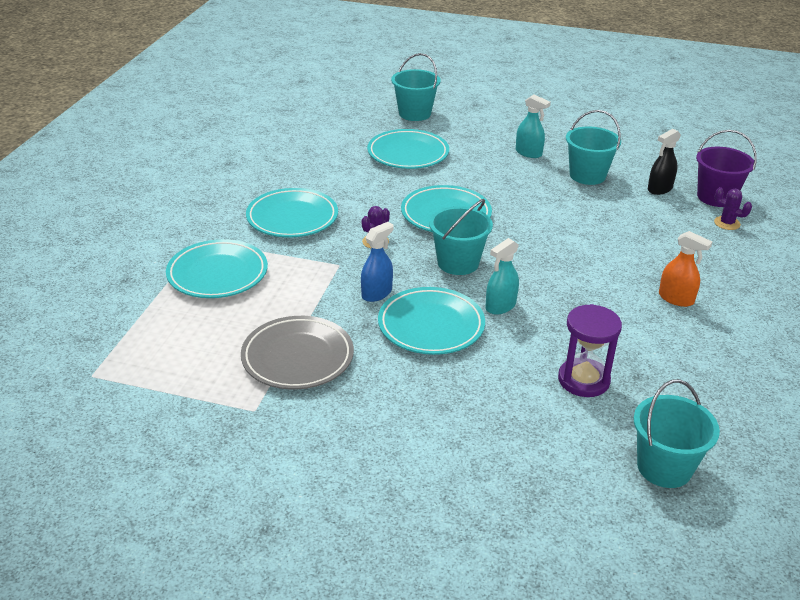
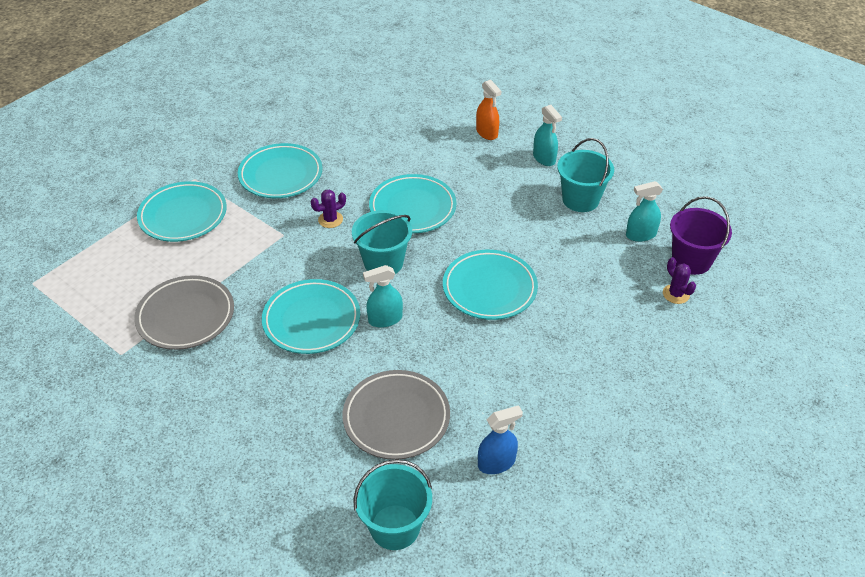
camera: 25 degrees right, 10 degrees up
blue spray bottle [361,222,394,302] -> blue spray bottle moved to [478,405,523,474]
turquoise plate [367,129,449,169] -> turquoise plate moved to [443,250,538,320]
turquoise bucket [391,53,441,121] -> none
purple hourglass [558,304,622,397] -> grey plate [342,370,450,460]
black spray bottle [648,129,681,195] -> turquoise spray bottle [626,181,663,242]
orange spray bottle [659,231,712,307] -> orange spray bottle moved to [476,80,501,140]

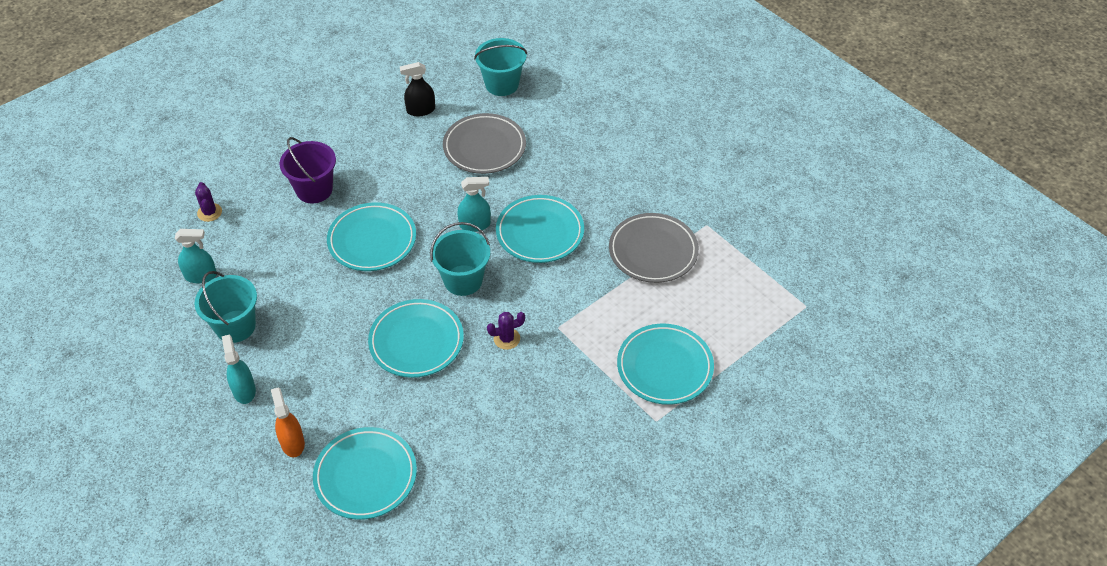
camera: 170 degrees left, 5 degrees up
turquoise plate [238,143,322,198] -> turquoise plate moved to [313,427,417,520]
blue spray bottle [478,405,523,474] -> black spray bottle [400,62,435,116]
purple bucket [670,196,732,275] -> purple bucket moved to [279,137,336,204]

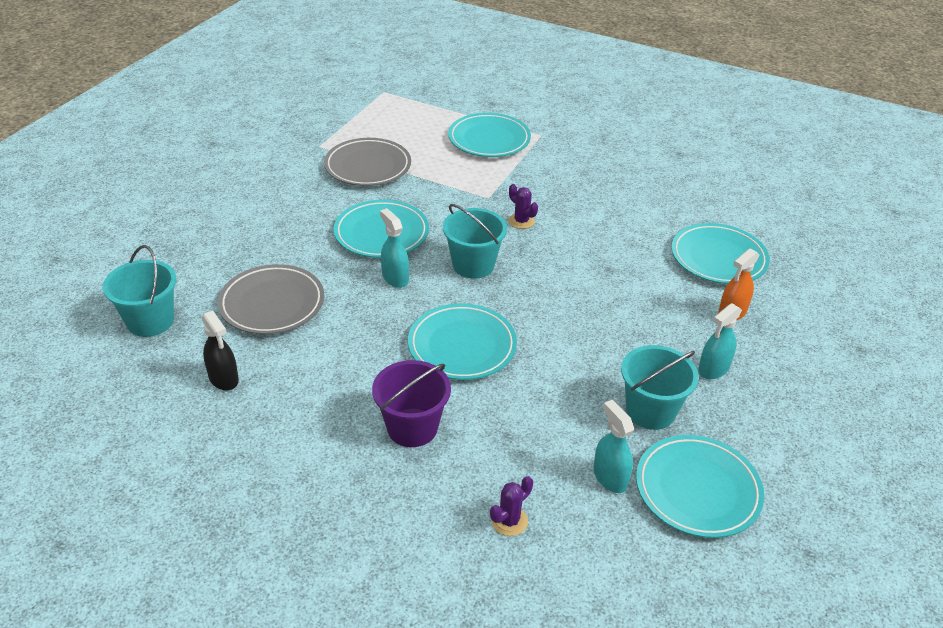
camera: 115 degrees left, 10 degrees down
turquoise plate [368,299,464,378] -> turquoise plate moved to [636,435,764,538]

